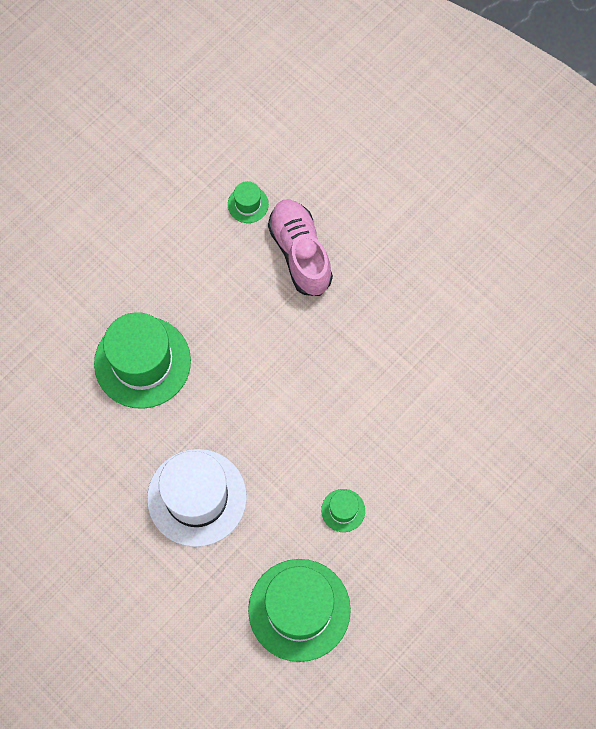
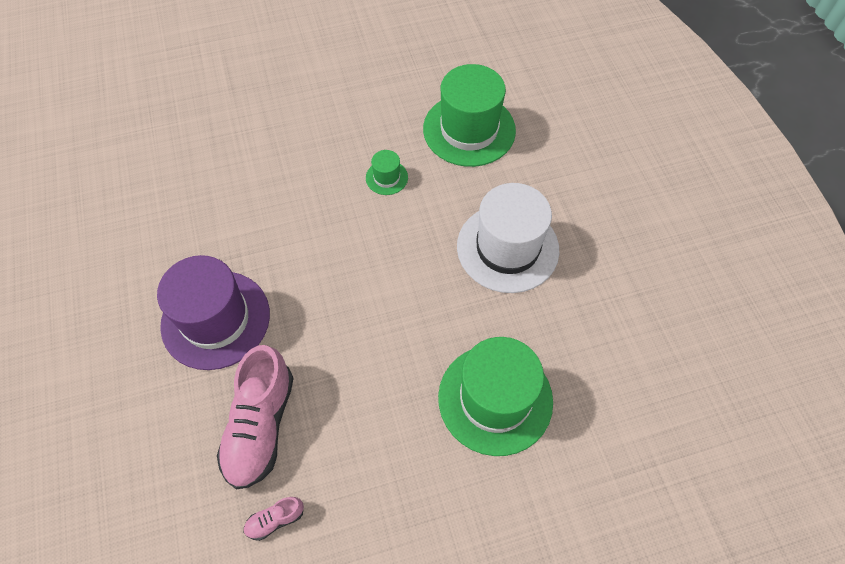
camera: 150 degrees left, 10 degrees down
green hat [228,181,269,223] -> pink shoe [243,497,304,541]
none -> purple hat [157,255,270,370]

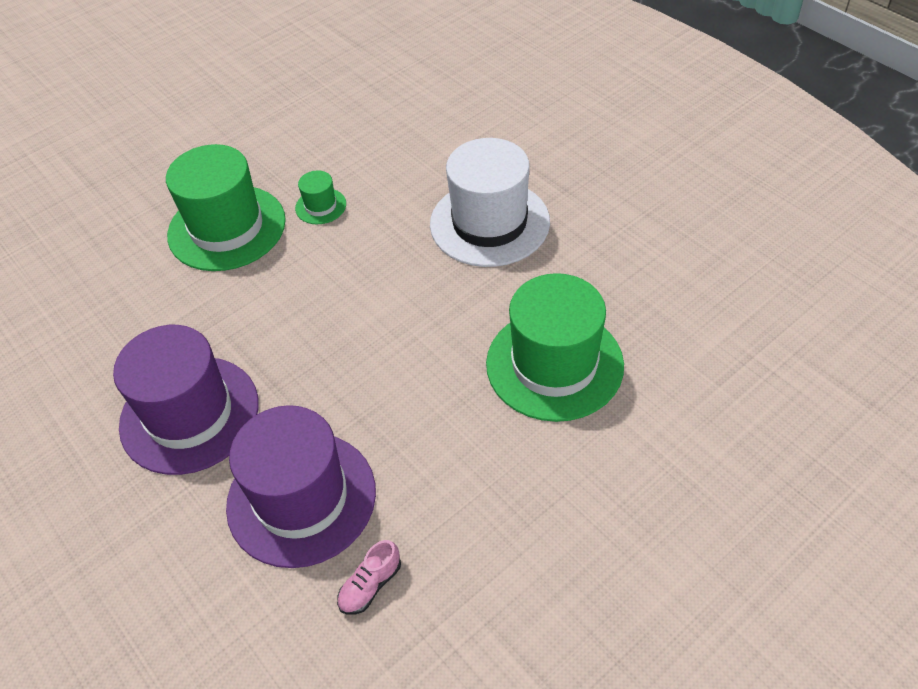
camera: 20 degrees left, 10 degrees down
pink shoe [217,345,294,489] -> purple hat [226,405,376,568]
green hat [423,64,516,167] -> green hat moved to [166,144,286,271]

